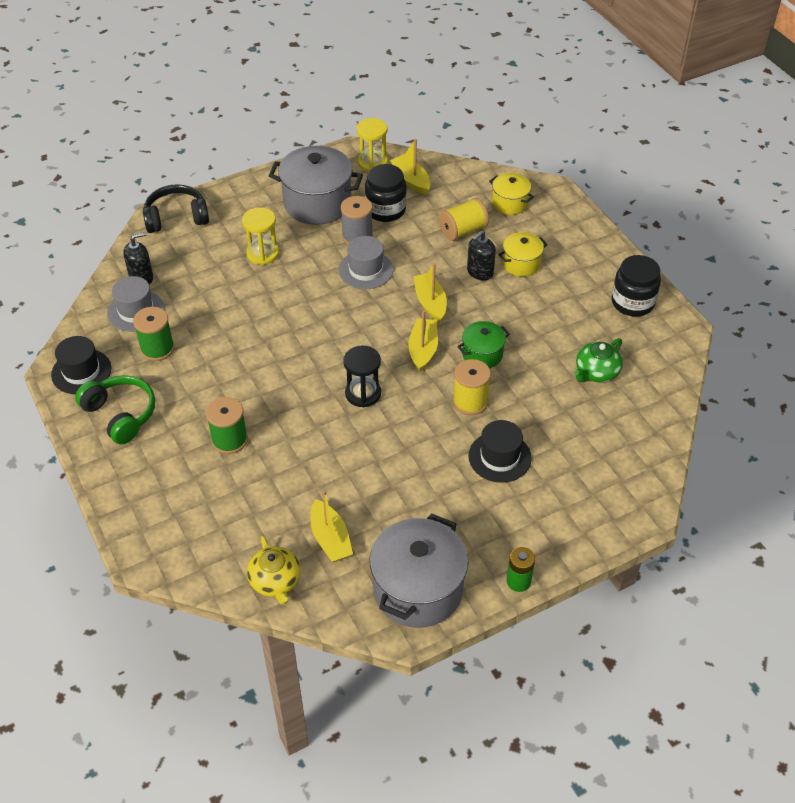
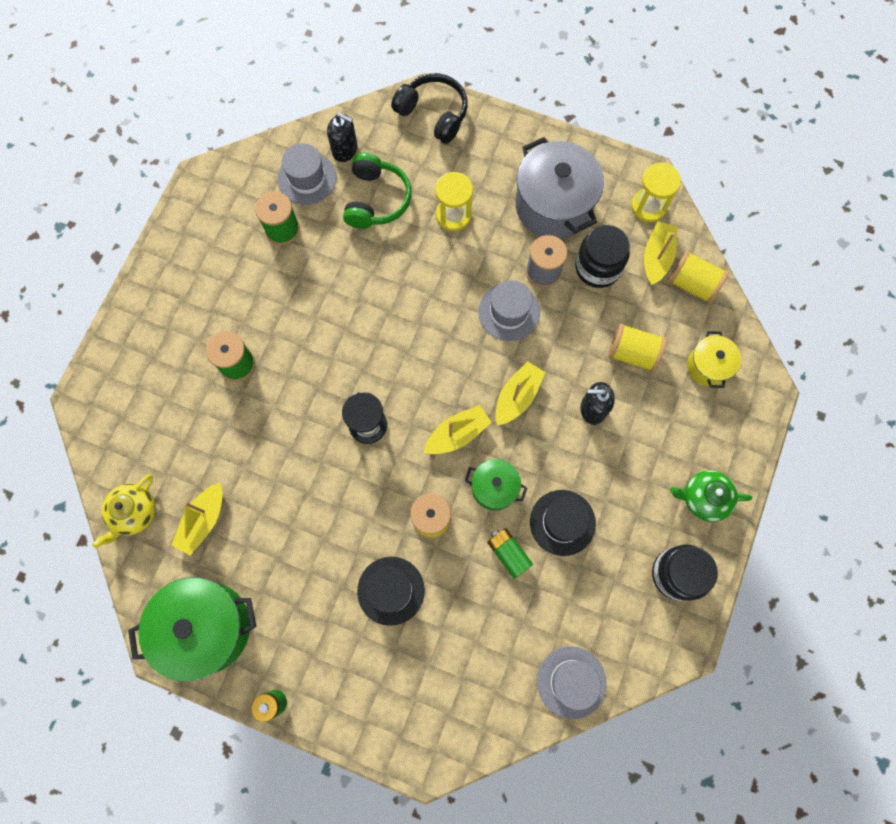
camera: 50 degrees right, 25 degrees up
black hat [51,336,111,394] -> black hat moved to [530,490,596,556]
green headphones [75,375,155,444] -> green headphones moved to [343,153,412,229]
grey pot [370,513,468,628] -> green pot [128,577,256,682]
yellow pot [498,232,548,277] -> none
green teapot [575,338,623,382] -> green teapot moved to [670,470,752,522]
none -> green battery [487,528,533,579]
none -> grey hat [537,646,607,719]
none -> yellow spool [668,251,729,304]

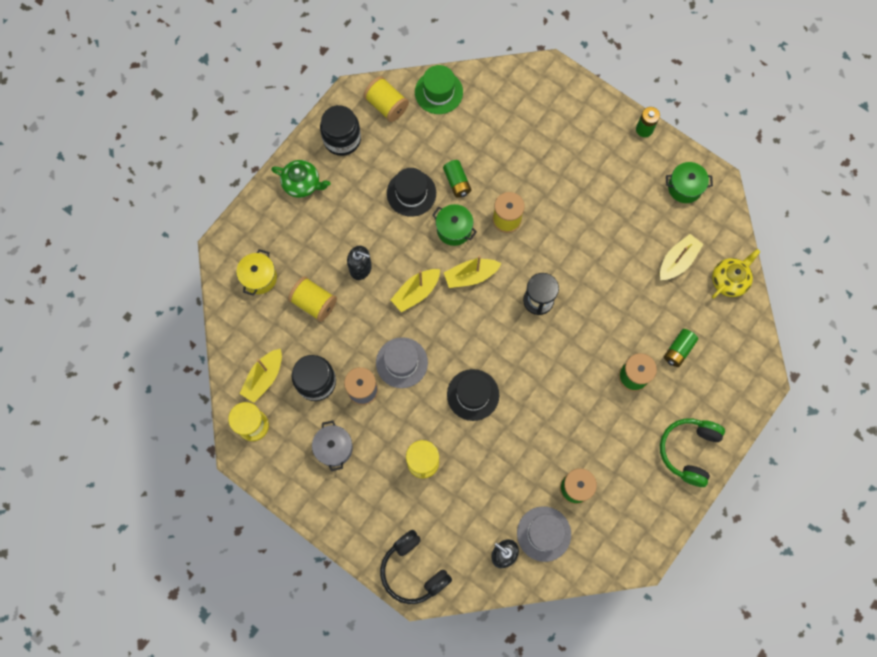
camera: 165 degrees left, 0 degrees up
green pot [128,577,256,682] -> green pot [666,162,713,203], size x0.53
green headphones [343,153,412,229] -> green headphones moved to [660,419,725,487]
black hat [357,557,425,626] -> black hat moved to [447,369,499,421]
grey pot [515,137,604,239] -> grey pot [312,420,353,471], size x0.53
grey hat [537,646,607,719] -> green hat [415,65,463,114]
yellow spool [668,251,729,304] -> yellow spool moved to [363,76,409,122]
none -> green battery [664,329,698,367]

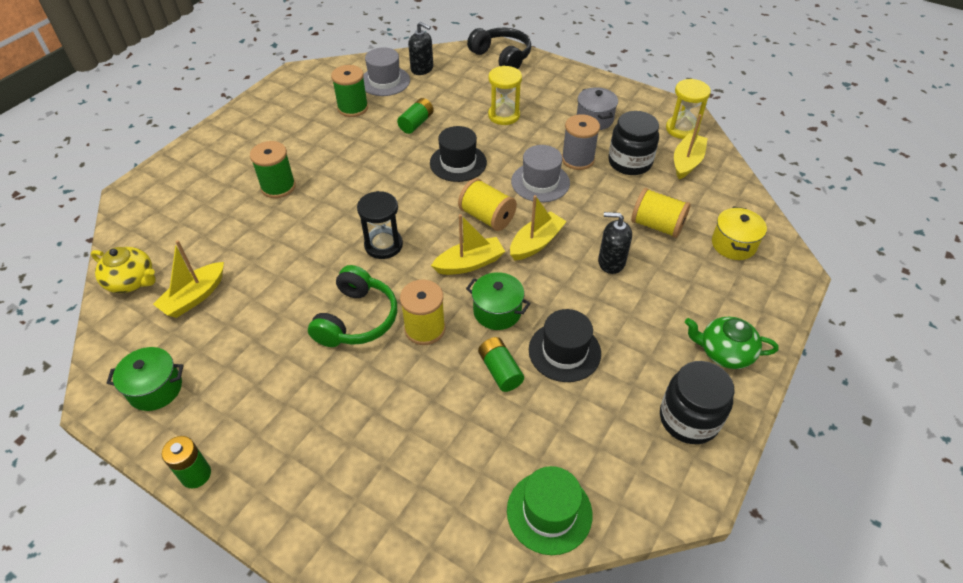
camera: 175 degrees right, 25 degrees down
yellow spool [363,76,409,122] -> yellow spool moved to [458,178,517,231]
green headphones [660,419,725,487] -> green headphones moved to [308,265,397,347]
green battery [664,329,698,367] -> green battery moved to [397,98,434,134]
yellow teapot [712,249,760,299] -> yellow teapot turned 105 degrees counterclockwise [91,247,156,293]

